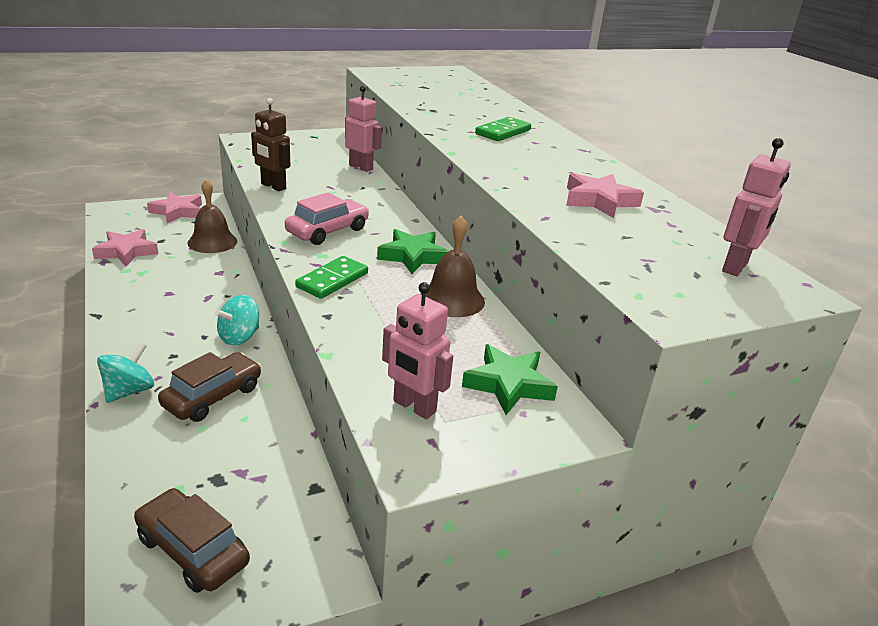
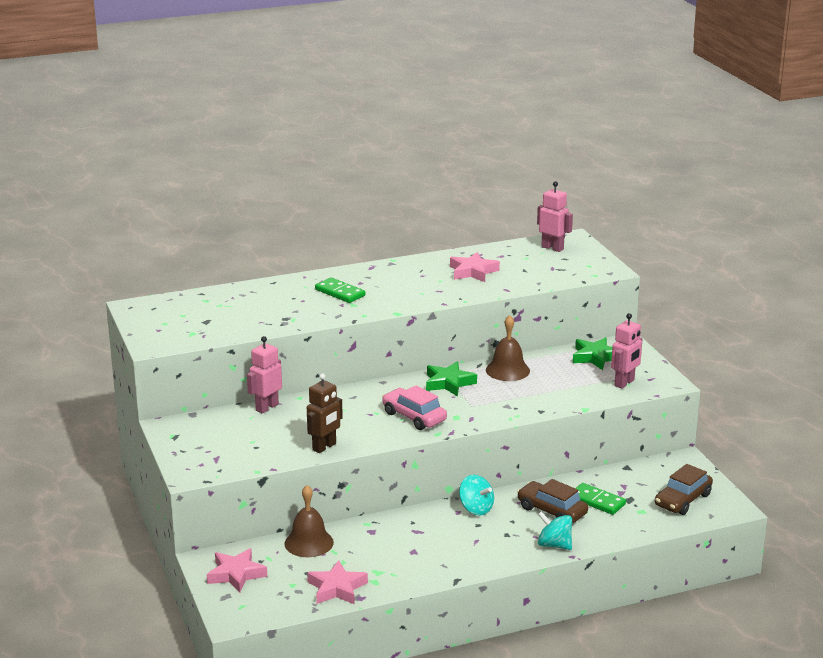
camera: 85 degrees left, 5 degrees down
green domino [295,256,368,299] -> green domino moved to [576,483,626,515]

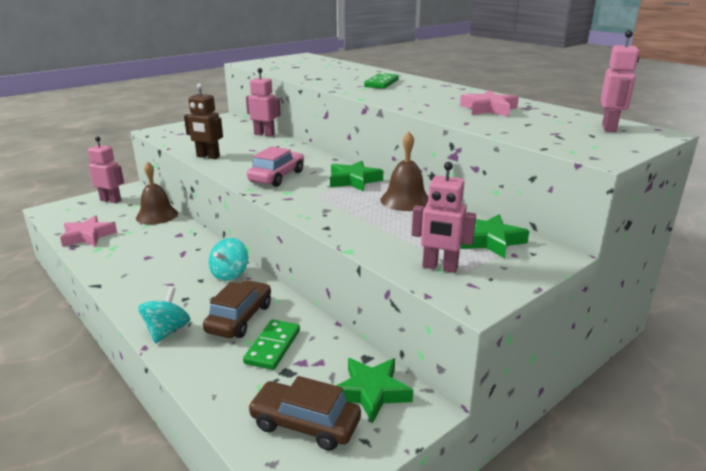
camera: 70 degrees right, 0 degrees up
pink star [207,548,267,593] -> pink robot [88,136,124,203]
none -> green star [336,358,413,424]

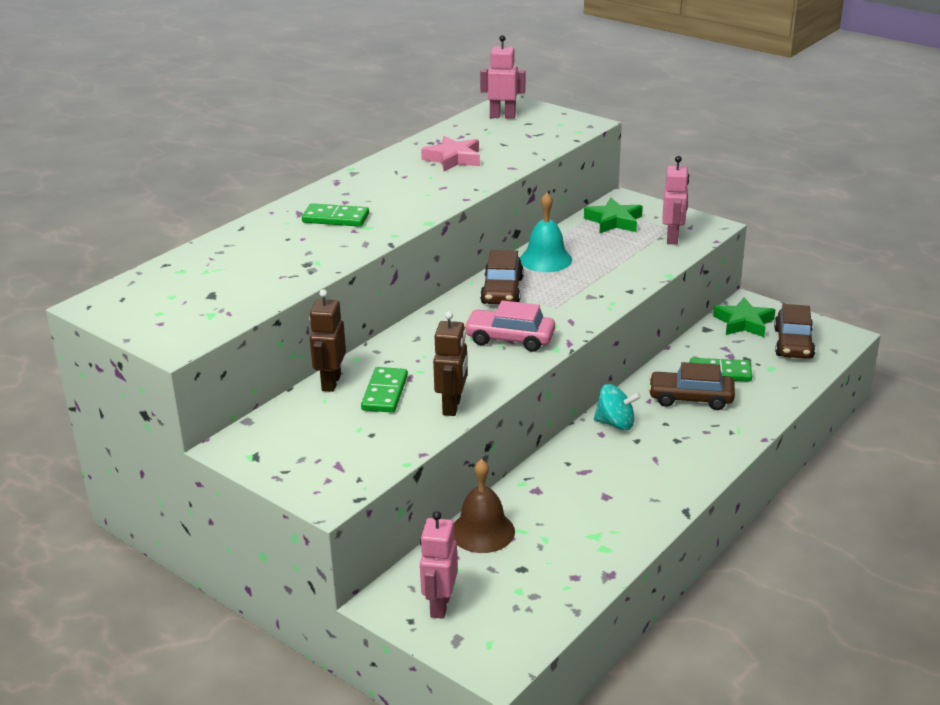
camera: 100 degrees left, 5 degrees up
pink star [60,215,117,247] -> none
turquoise spinning top [138,287,191,343] -> none
pink robot [246,68,281,136] -> brown robot [309,289,346,392]
green star [330,161,383,191] -> brown car [480,250,524,304]
brown bell [380,132,428,211] -> turquoise bell [520,193,572,272]
none -> green domino [361,367,408,413]

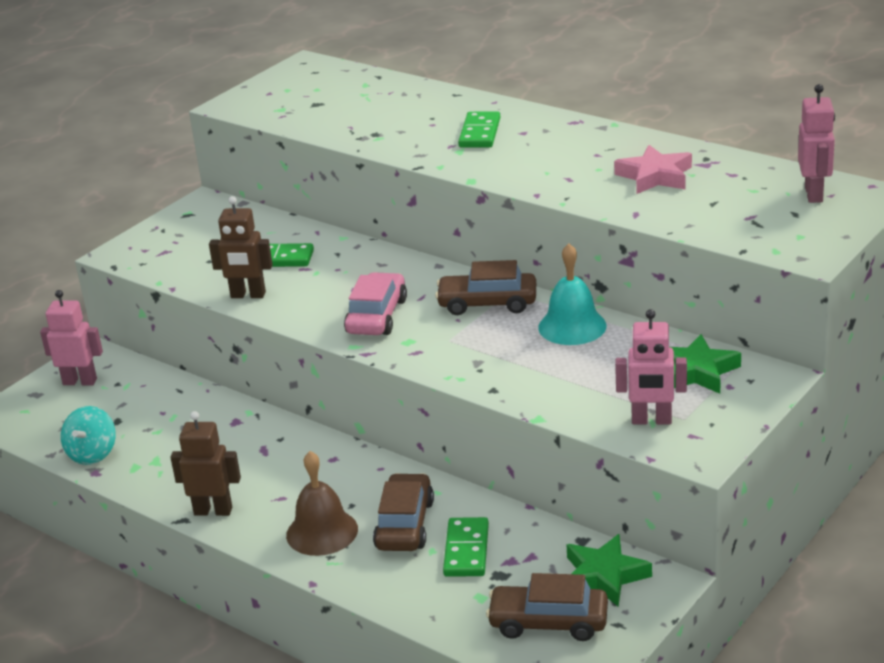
camera: 90 degrees right, 0 degrees up
brown robot [309,289,346,392] -> brown robot moved to [170,411,241,516]
brown bell [454,459,515,553] -> brown bell moved to [286,451,358,556]
turquoise spinning top [594,384,641,430] -> turquoise spinning top moved to [61,406,116,465]

